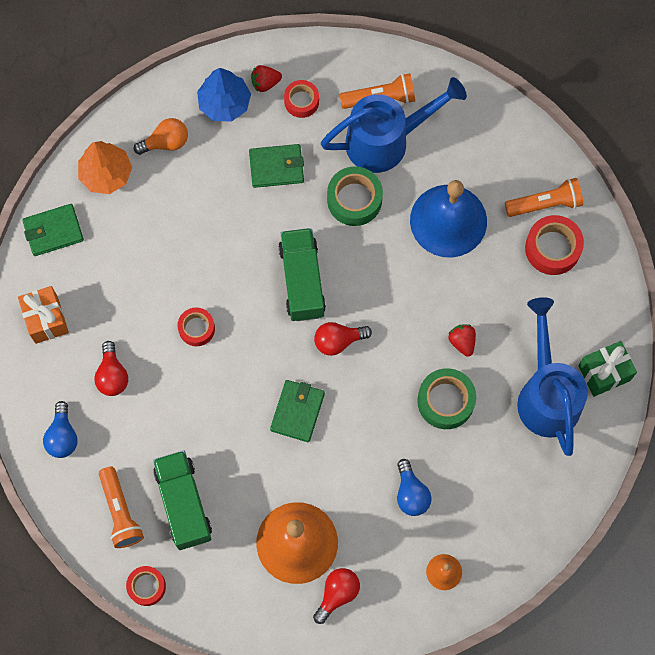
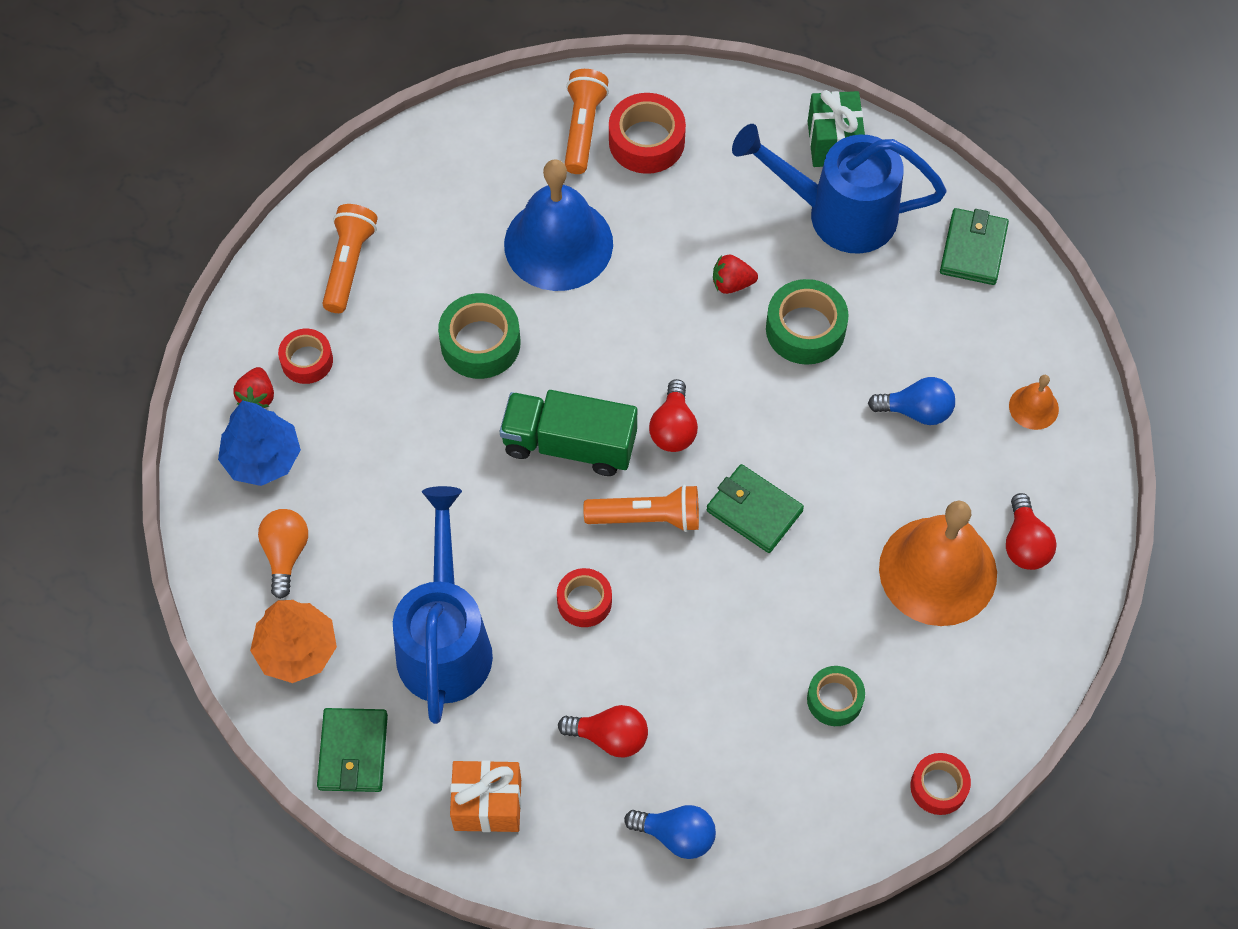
camera: 70 degrees left, 10 degrees down
orange flashlight [99,467,144,548] -> orange flashlight moved to [583,485,699,532]
green truck [153,451,212,550] -> green tape [807,666,865,726]
green wallet [249,144,304,188] -> green wallet moved to [940,208,1009,285]
red light bulb [313,568,360,624] -> red light bulb turned 150 degrees counterclockwise [1006,493,1056,570]
blue watering can [321,77,467,173] -> blue watering can moved to [393,486,493,724]

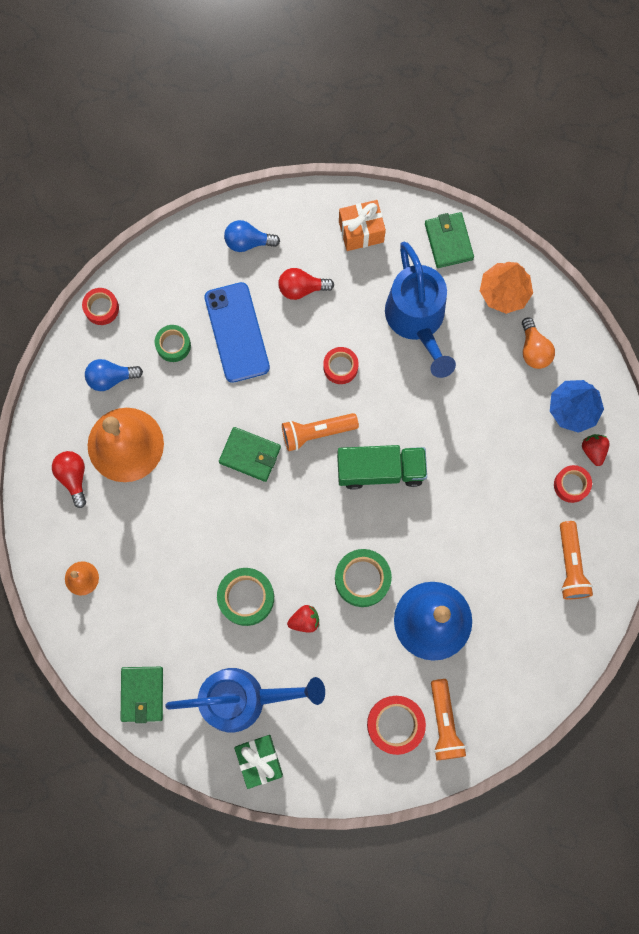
camera: 165 degrees right, 15 degrees up
green tape [438,293,521,379] -> green tape moved to [335,549,392,607]
red light bulb [649,379,698,452] -> none
blue light bulb [868,377,955,425] -> blue light bulb moved to [85,359,143,391]
none -> blue phone [204,282,270,383]

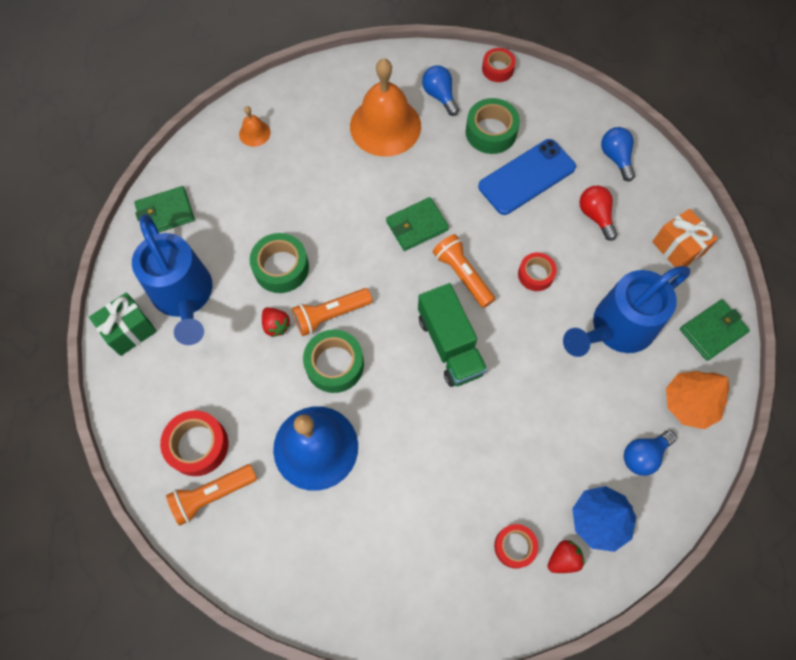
camera: 70 degrees right, 10 degrees down
red light bulb [52,451,86,508] -> none
green tape [155,325,191,362] -> green tape [465,98,520,154], size x1.55
green wallet [219,427,281,482] -> green wallet turned 60 degrees clockwise [386,197,449,251]
orange light bulb [522,317,555,369] -> blue light bulb [624,430,677,476]
orange flashlight [560,521,593,599] -> orange flashlight moved to [292,288,372,336]

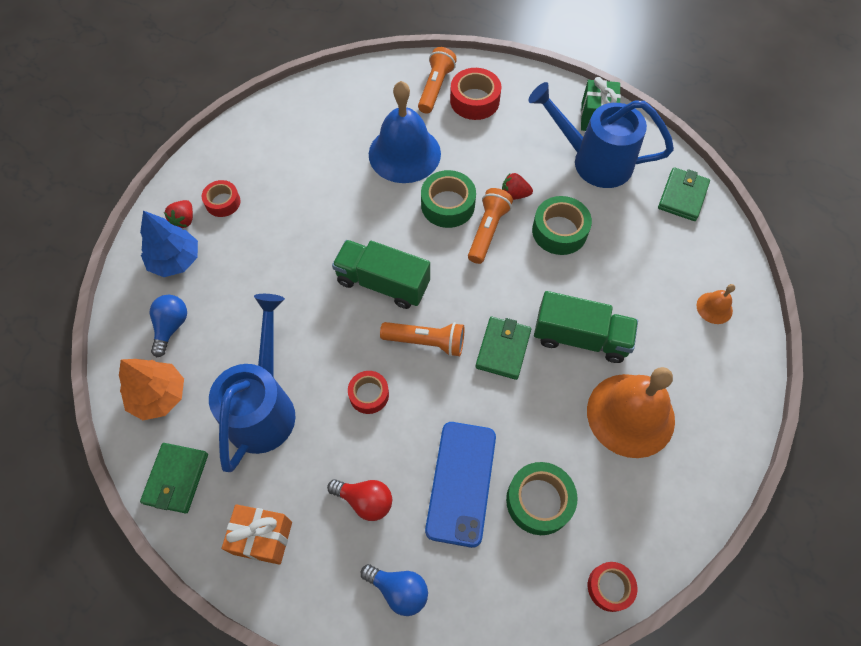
camera: 135 degrees right, 5 degrees down
blue light bulb [422,65,459,116] -> none
none -> green truck [534,291,638,363]

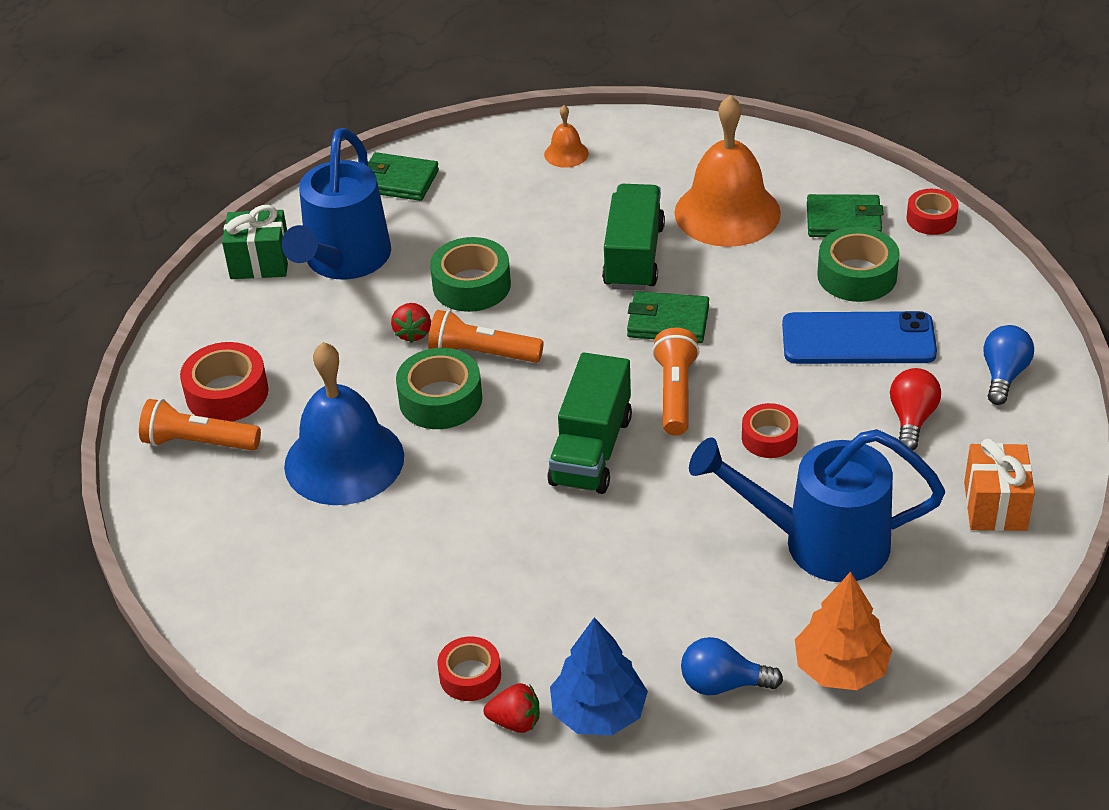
camera: 95 degrees left, 20 degrees down
green wallet [140,443,208,513] -> green wallet moved to [807,194,883,237]

